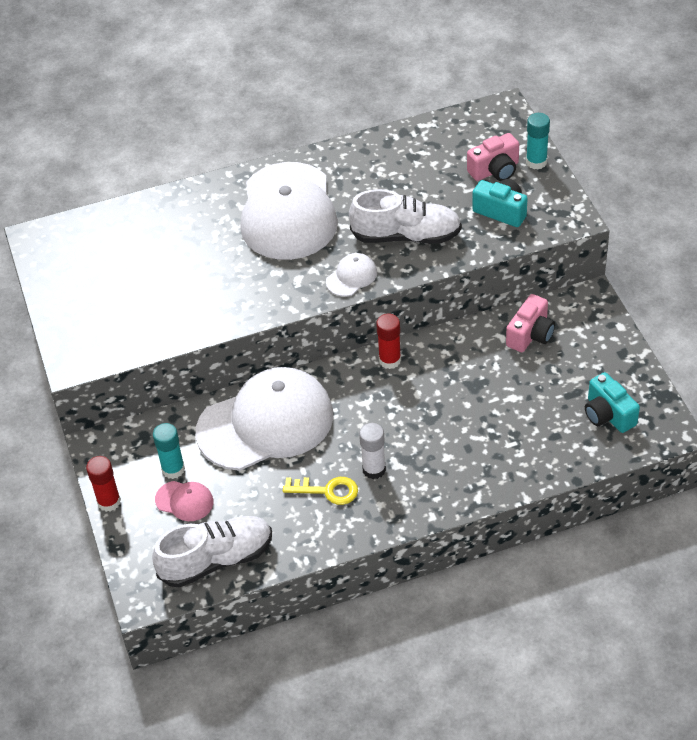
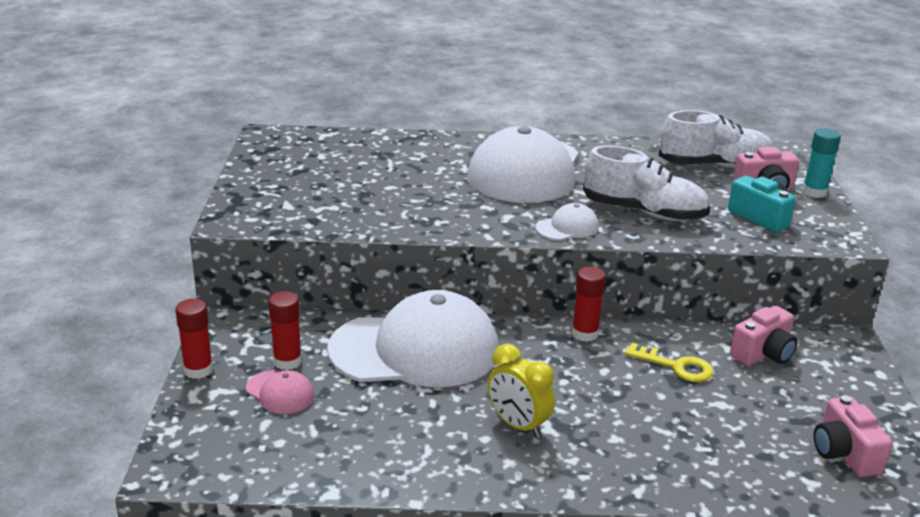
camera: 15 degrees right, 20 degrees down
white shoe [152,516,272,587] -> white shoe moved to [658,110,773,168]
turquoise glue stick [153,423,185,479] -> red glue stick [268,291,302,370]
yellow key [283,477,358,505] -> yellow key moved to [625,343,713,382]
white glue stick [359,423,386,479] -> yellow clock [488,344,555,438]
turquoise camera [585,372,640,433] -> pink camera [814,395,892,477]

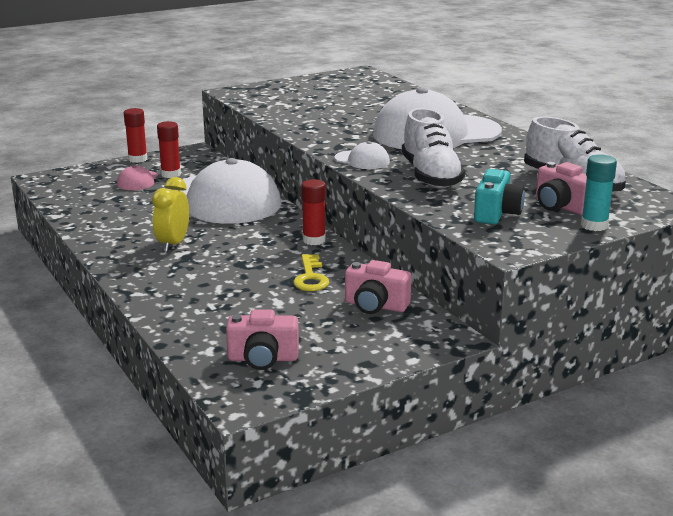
camera: 60 degrees right, 5 degrees down
pink camera [814,395,892,477] -> pink camera turned 135 degrees counterclockwise [226,309,299,370]

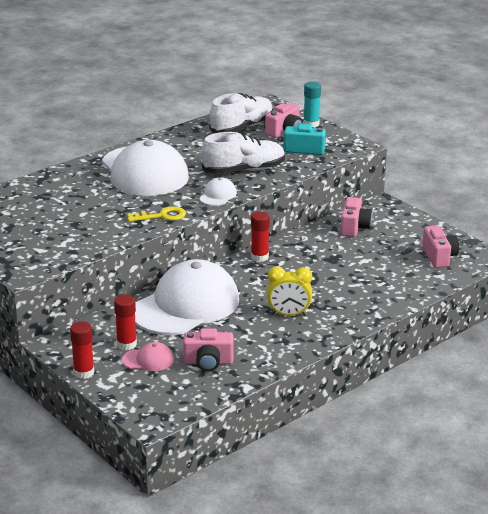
camera: 100 degrees left, 5 degrees up
yellow key [293,254,329,291] -> yellow key moved to [127,206,186,222]
none -> pink camera [183,328,234,371]

